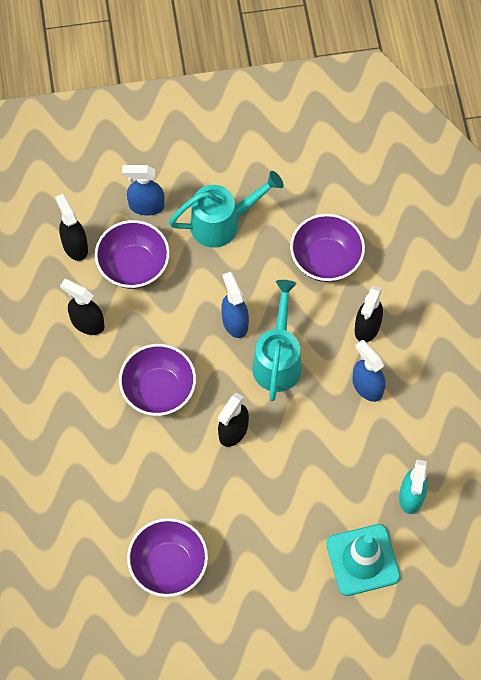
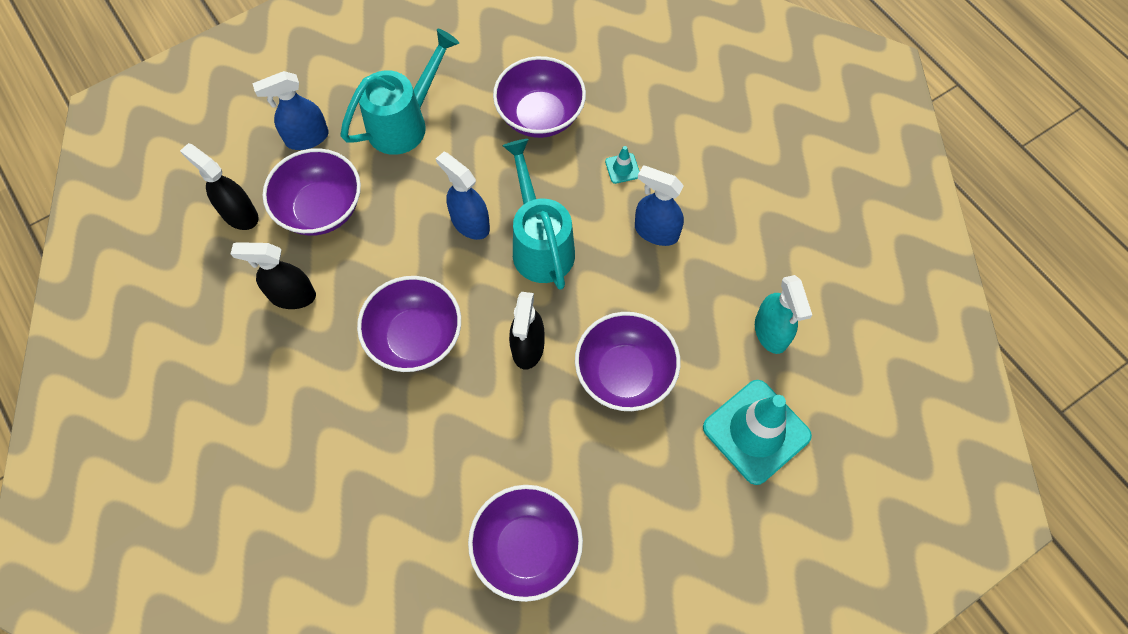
camera: 25 degrees left, 0 degrees up
black spray bottle [355,286,383,343] -> turquoise traffic cone [605,146,640,184]
none -> purple bowl [575,312,681,411]

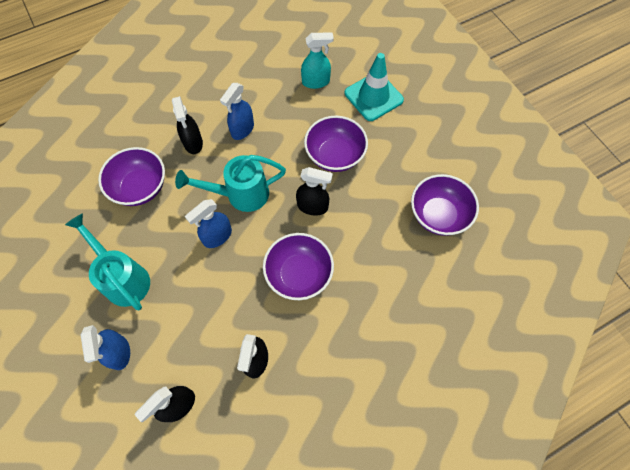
camera: 85 degrees left, 0 degrees up
purple bowl [263,148,361,236] -> none
turquoise traffic cone [605,146,640,184] -> black spray bottle [172,96,203,154]

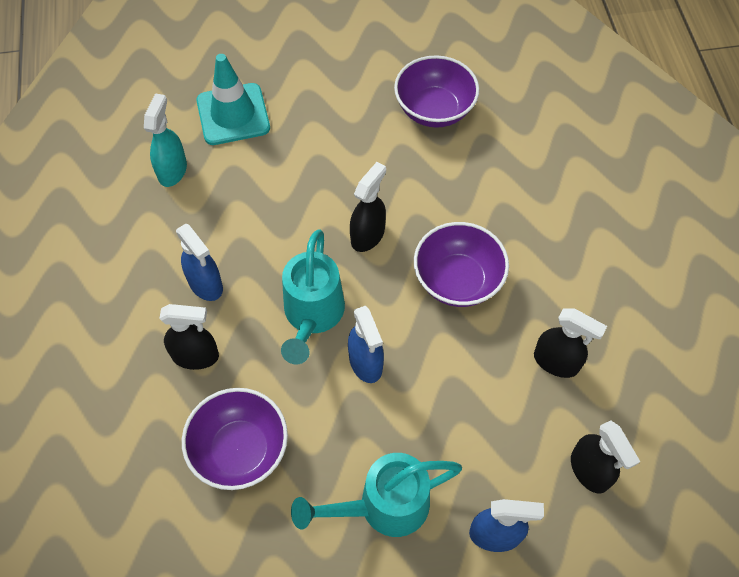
camera: 70 degrees left, 5 degrees down
purple bowl [304,116,368,172] -> none

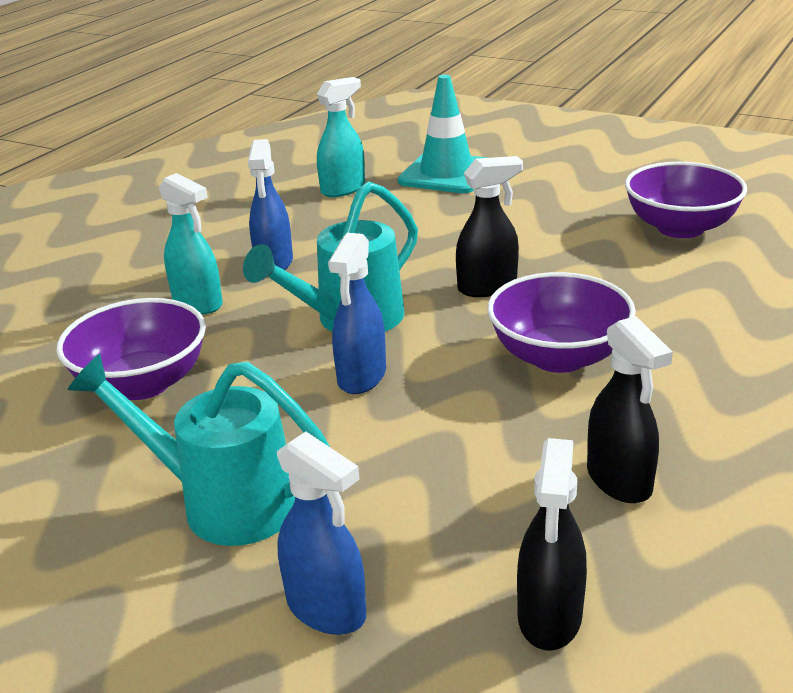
camera: 40 degrees right, 30 degrees down
black spray bottle [159,304,219,370] -> turquoise spray bottle [159,173,223,314]

